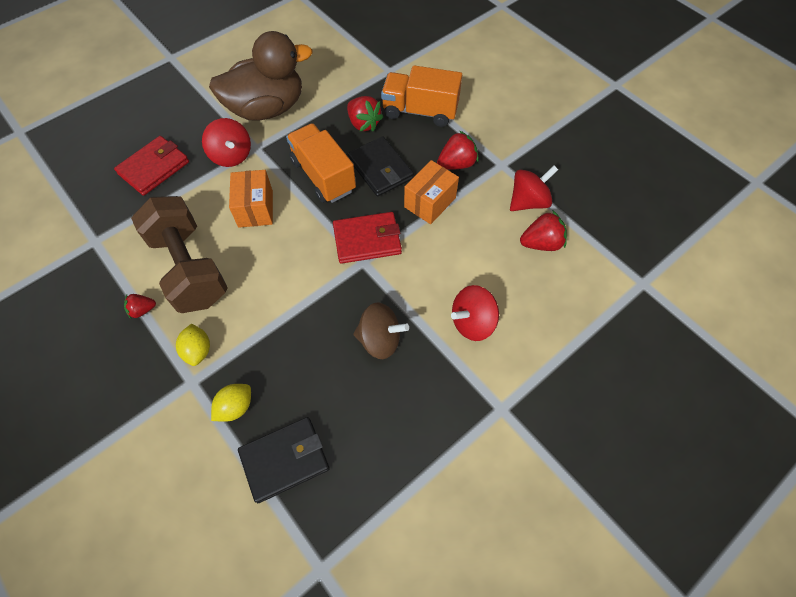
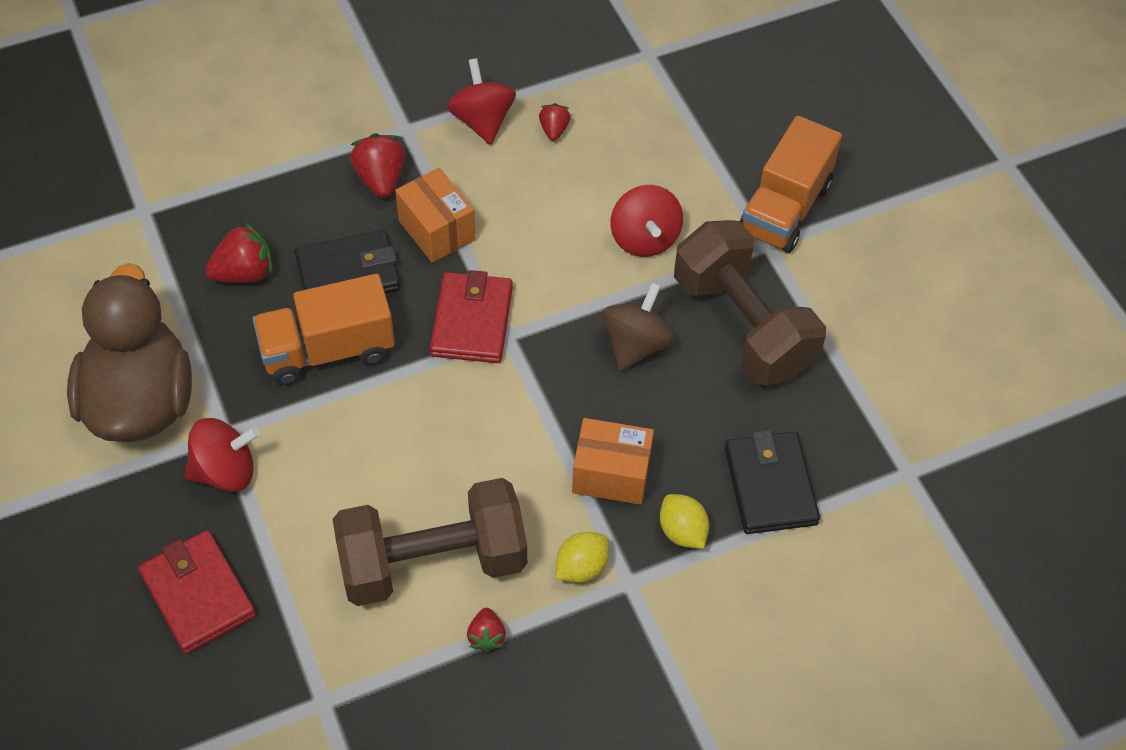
camera: 75 degrees left, 5 degrees down
yellow lemon [176,324,210,366] -> yellow lemon turned 45 degrees counterclockwise [556,532,609,583]
orange box [229,170,273,228] -> orange box moved to [572,418,654,505]
orange truck [381,65,462,127] -> orange truck moved to [739,115,842,253]
red strawberry [520,210,567,251] -> red strawberry [539,103,570,141], size x0.59
none -> brown dumbbell [674,220,826,385]

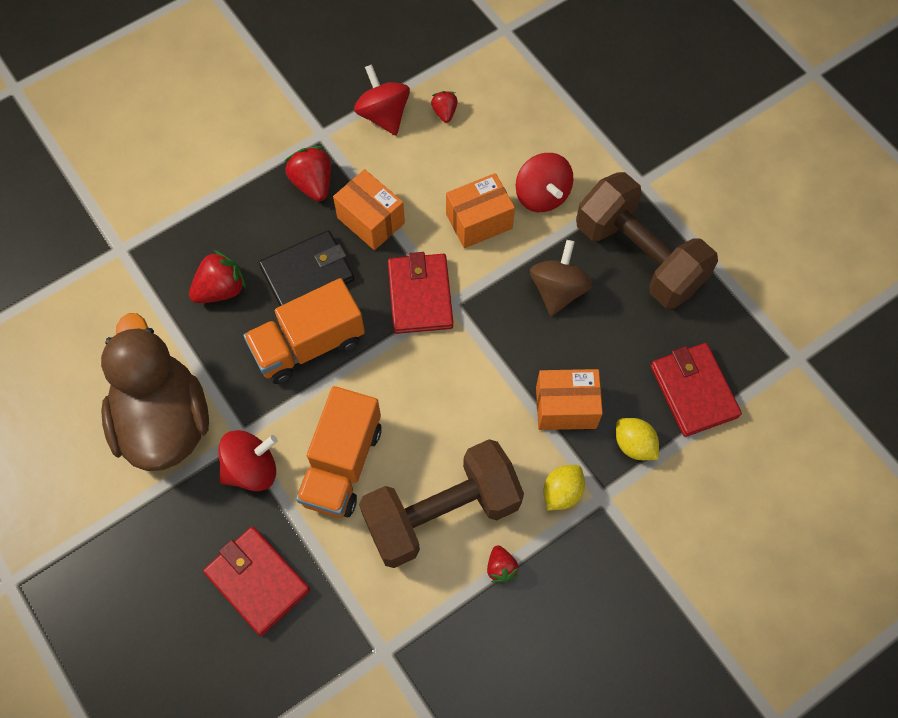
camera: 10 degrees left, 10 degrees up
black wallet [725,430,820,534] -> red wallet [651,343,742,437]
orange truck [739,115,842,253] -> orange truck moved to [296,386,382,518]
none -> orange box [446,173,515,248]

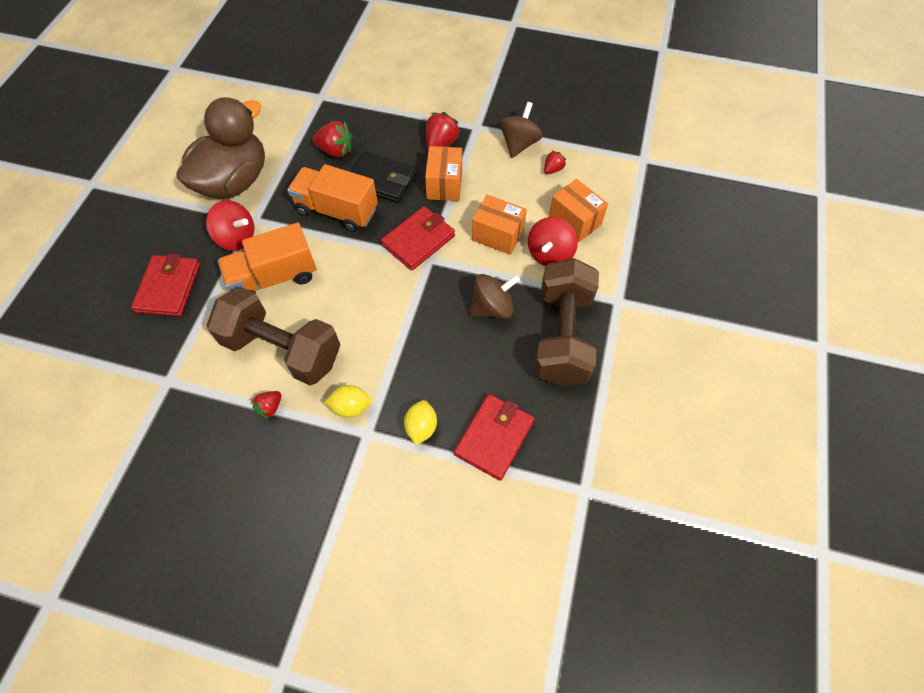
camera: 50 degrees right, 5 degrees down
red spinning top [354,64,410,135] -> brown spinning top [500,102,543,158]
orange box [536,369,603,430] -> orange box moved to [549,179,608,243]

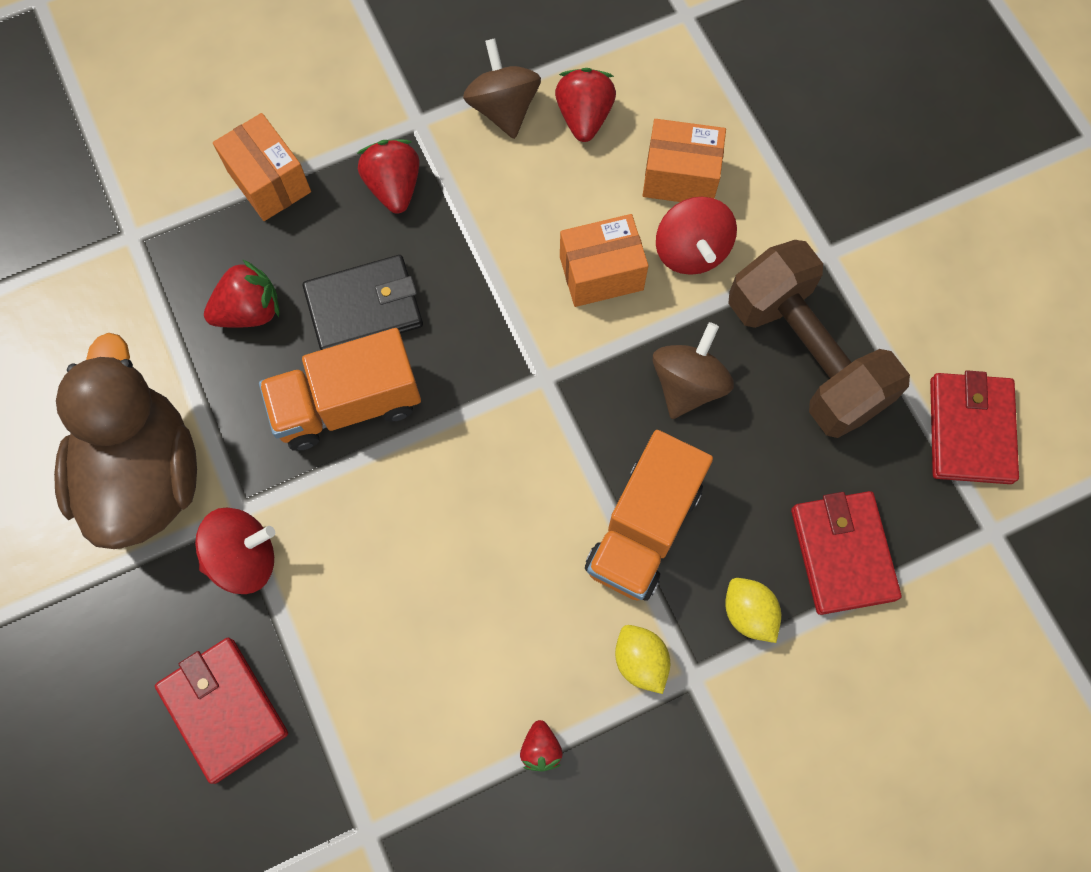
camera: 40 degrees left, 10 degrees up
brown dumbbell [207,287,341,385] -> none
orange truck [218,223,316,293] -> orange truck moved to [585,430,713,601]
yellow lemon [324,385,371,418] -> yellow lemon turned 75 degrees counterclockwise [615,625,670,694]
red wallet [381,206,455,270] -> red wallet moved to [930,370,1019,484]
orange box [425,146,462,201] -> orange box moved to [213,113,311,221]
red strawberry [544,150,566,174] -> red strawberry [555,68,616,142], size x1.69

